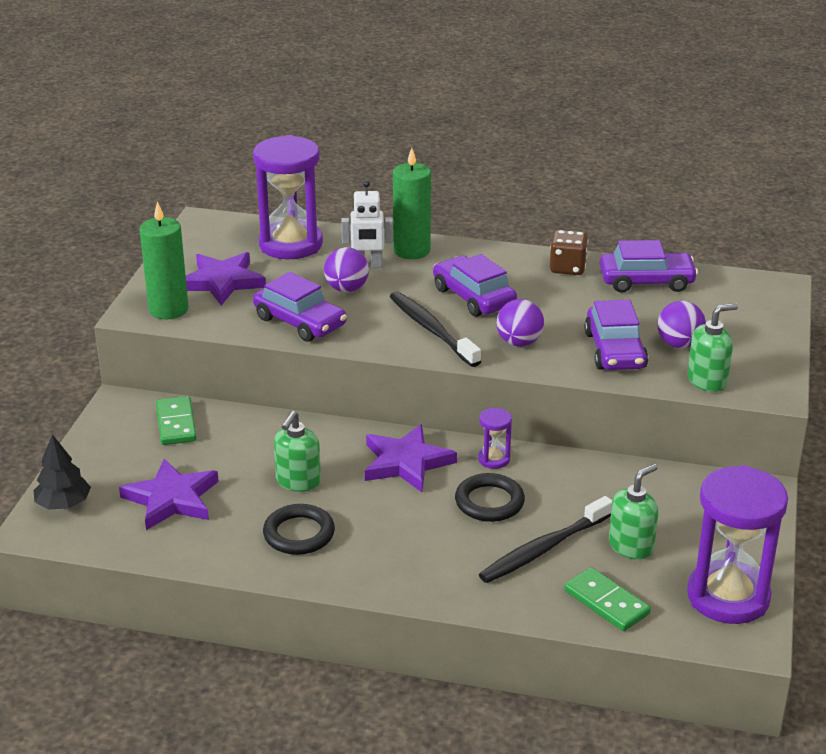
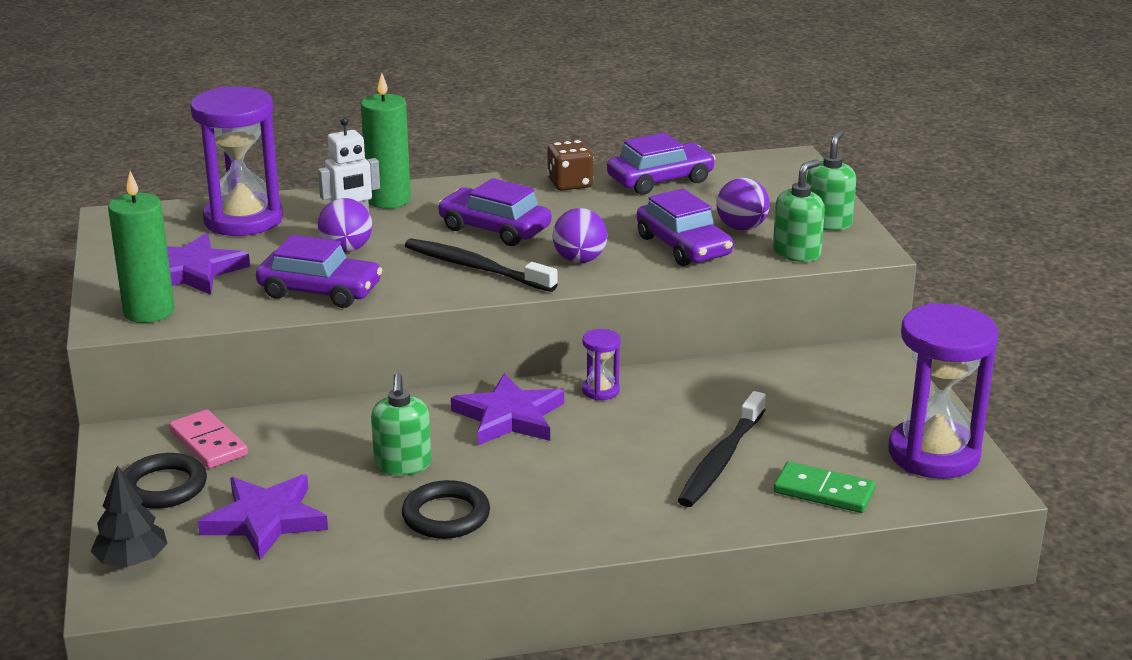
camera: 25 degrees left, 5 degrees down
green domino [156,396,197,445] -> pink domino [169,409,248,468]
black ring [455,473,525,522] -> black ring moved to [123,453,207,508]
green soap dispenser [609,464,658,560] -> green soap dispenser moved to [806,131,856,231]

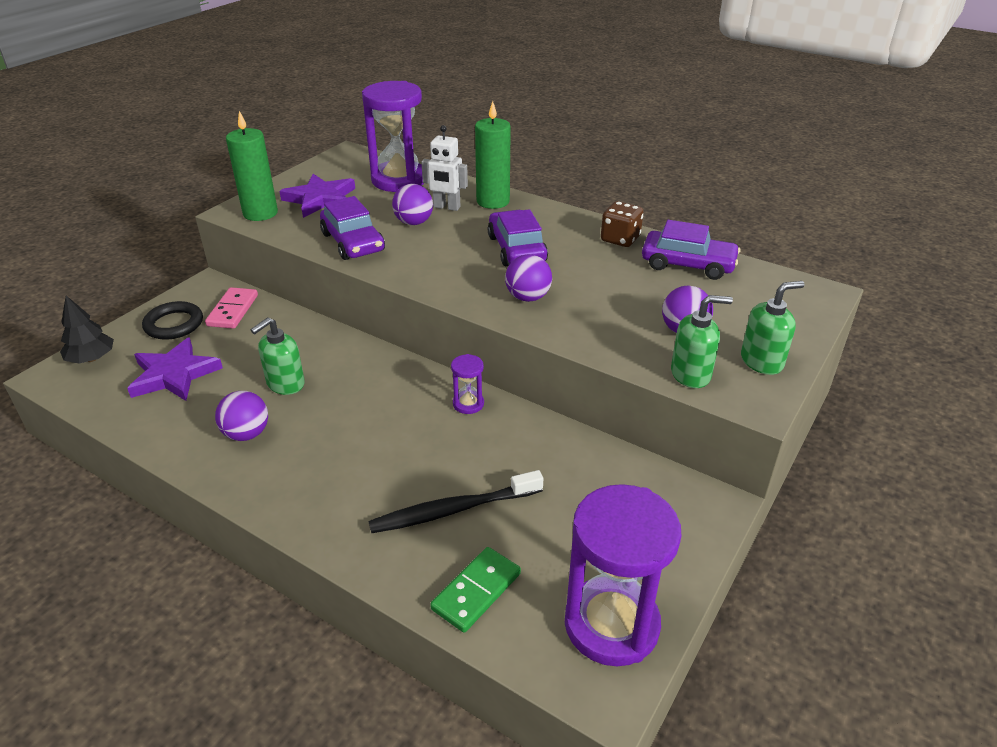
camera: 45 degrees right, 10 degrees up
black ring [402,480,490,539] -> purple ball [215,391,268,441]
black toothbrush [404,238,558,292] -> none
purple star [451,373,564,445] -> none
purple car [637,189,733,266] -> none
green domino [774,462,875,513] -> green domino turned 60 degrees clockwise [430,547,521,633]

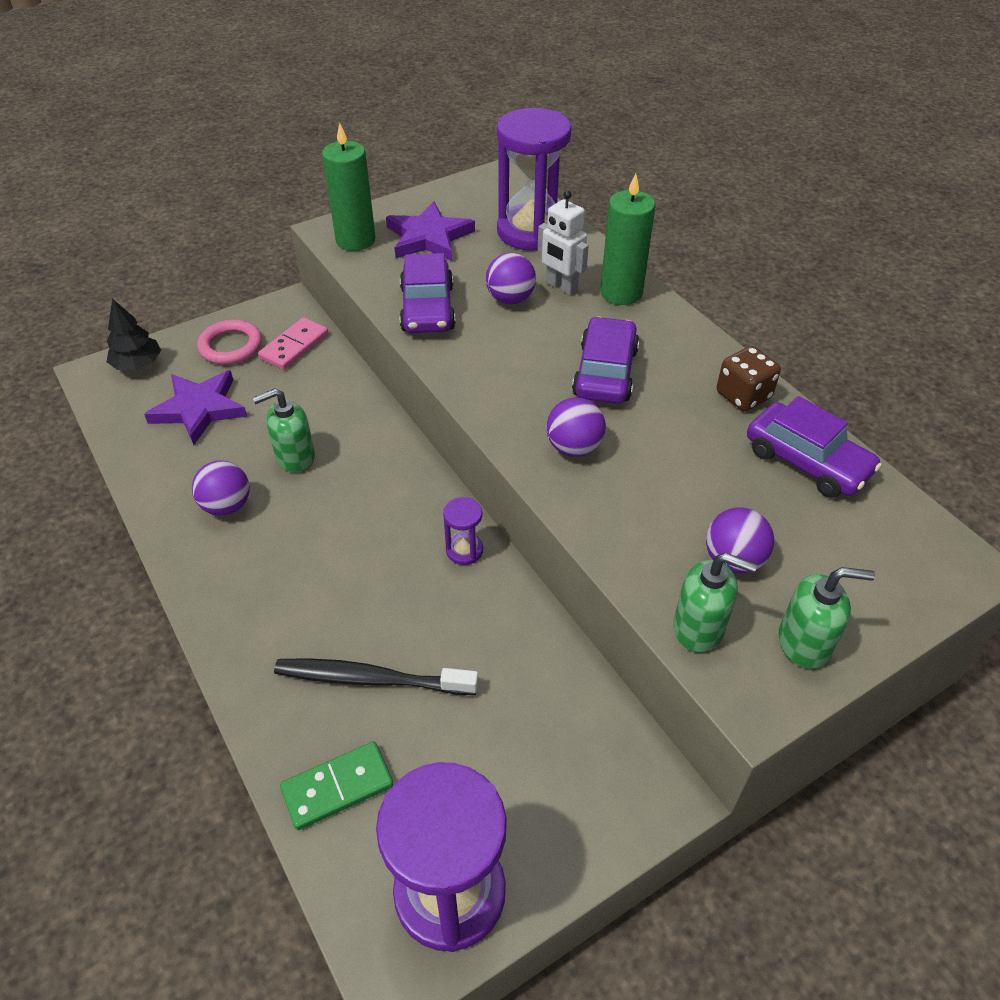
camera: 25 degrees right, 10 degrees up
black ring [142,301,203,339] -> pink ring [197,319,262,365]

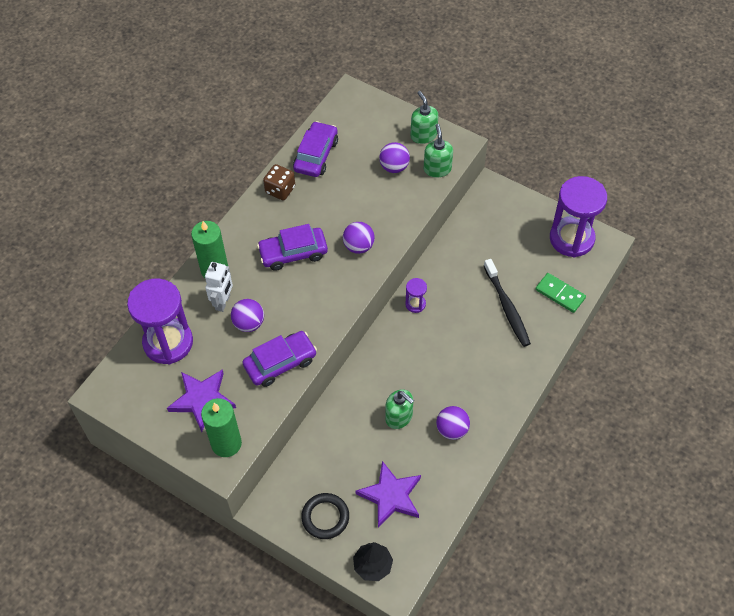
camera: 115 degrees left, 10 degrees up
pink ring [197,319,262,365] -> black ring [301,493,349,539]
pink domino [258,317,329,370] -> none

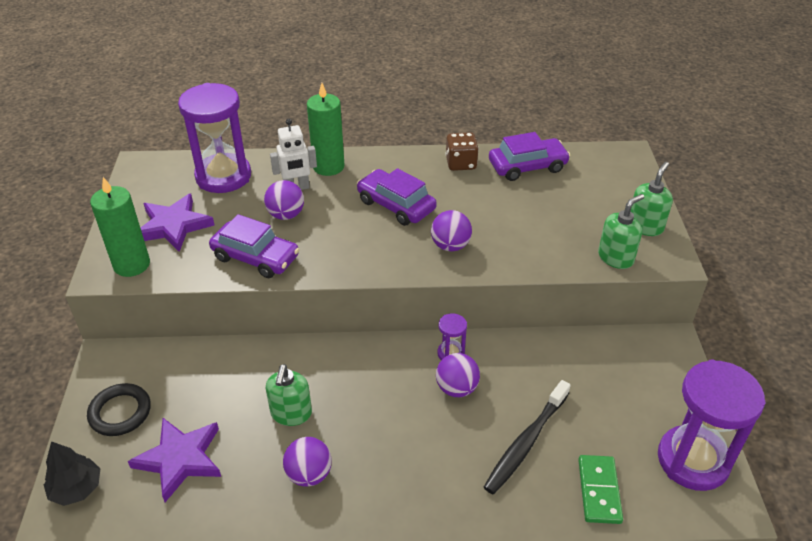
camera: 55 degrees right, 15 degrees down
purple ball [379,142,410,173] -> purple ball moved to [436,353,480,397]

